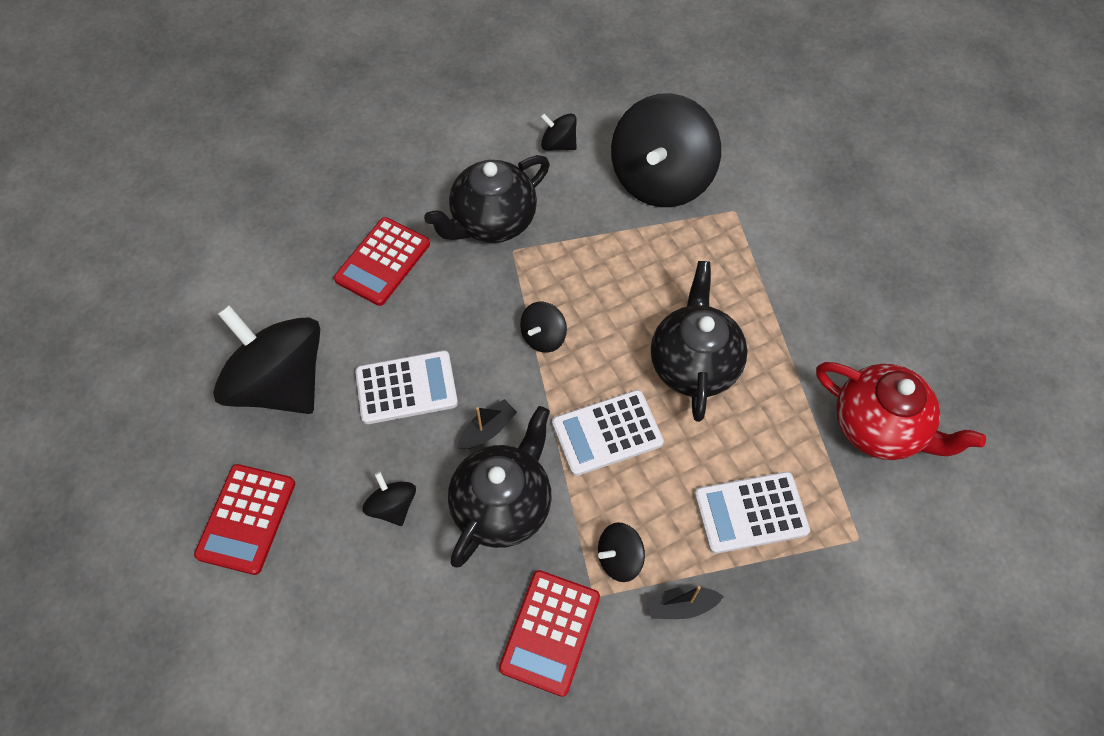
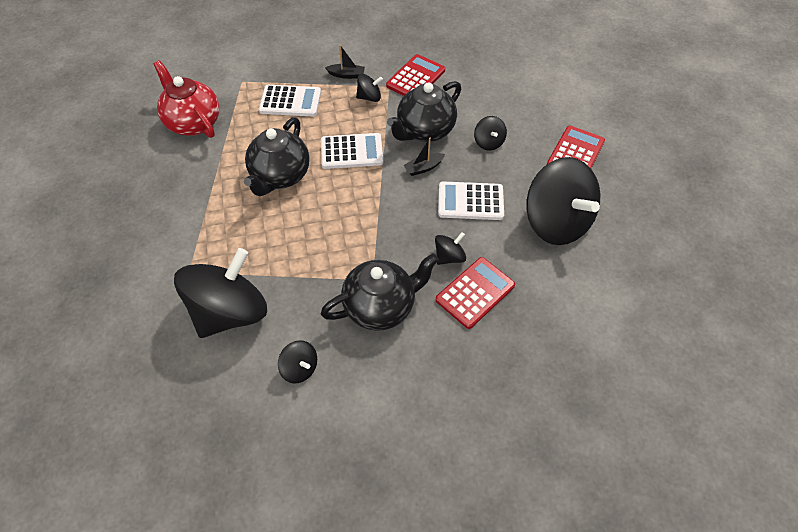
camera: 165 degrees left, 5 degrees down
black spinning top [520,302,567,353] -> black spinning top moved to [435,232,466,265]

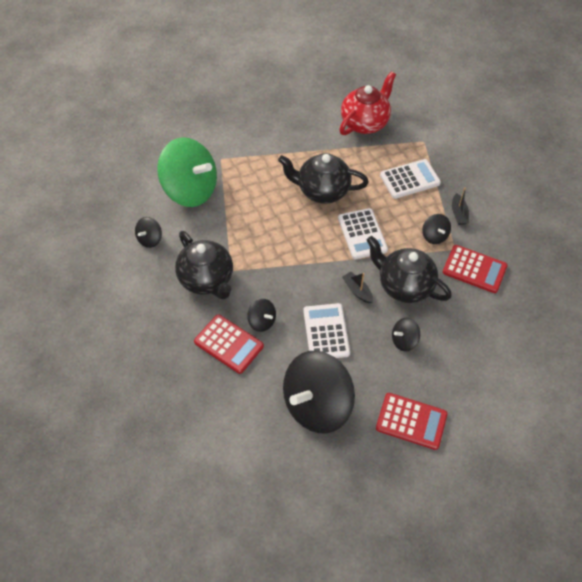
camera: 80 degrees right, 0 degrees up
black spinning top [174,248,267,338] -> green spinning top [157,137,217,207]
white calculator [259,85,321,117] -> white calculator turned 105 degrees counterclockwise [380,159,441,199]

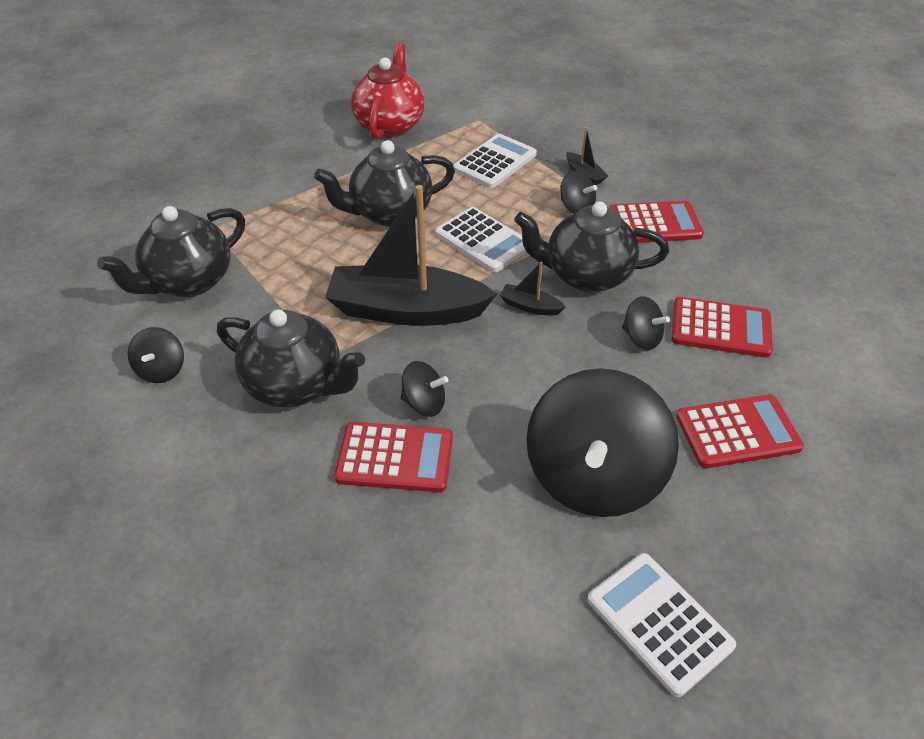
camera: 30 degrees left, 10 degrees down
green spinning top [157,137,217,207] -> black teapot [97,206,245,297]
white calculator [303,303,350,358] -> white calculator moved to [587,553,736,697]
black spinning top [392,318,420,351] -> black spinning top turned 90 degrees counterclockwise [622,296,670,350]
none -> black boat [325,185,497,326]
none -> red calculator [672,297,773,358]

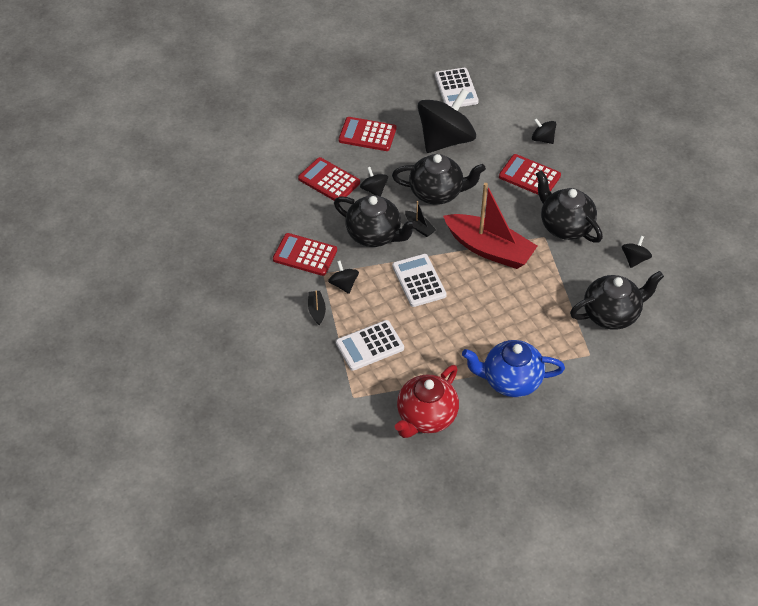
camera: 155 degrees left, 5 degrees up
black teapot [314,140,455,227] -> black teapot moved to [392,154,486,205]
black boat [325,185,497,326] -> red boat [443,183,537,269]
black spinning top [401,361,448,417] -> black spinning top moved to [532,118,556,144]
none -> blue teapot [462,340,565,397]

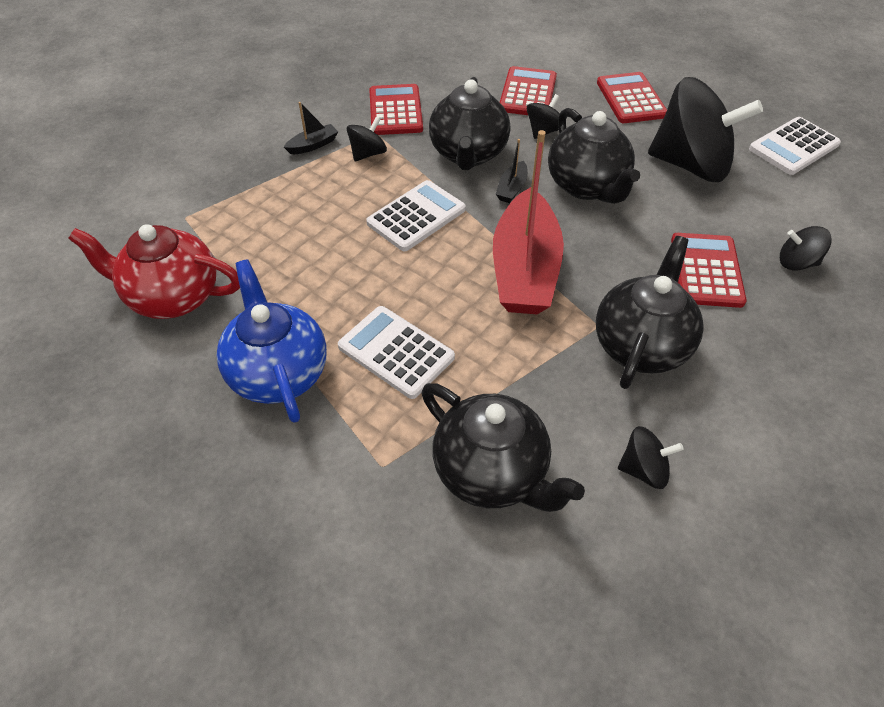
camera: 65 degrees right, 0 degrees up
white calculator [336,320,404,371] -> white calculator moved to [338,306,455,399]
black spinning top [532,118,556,144] -> black spinning top turned 90 degrees counterclockwise [780,226,832,270]

